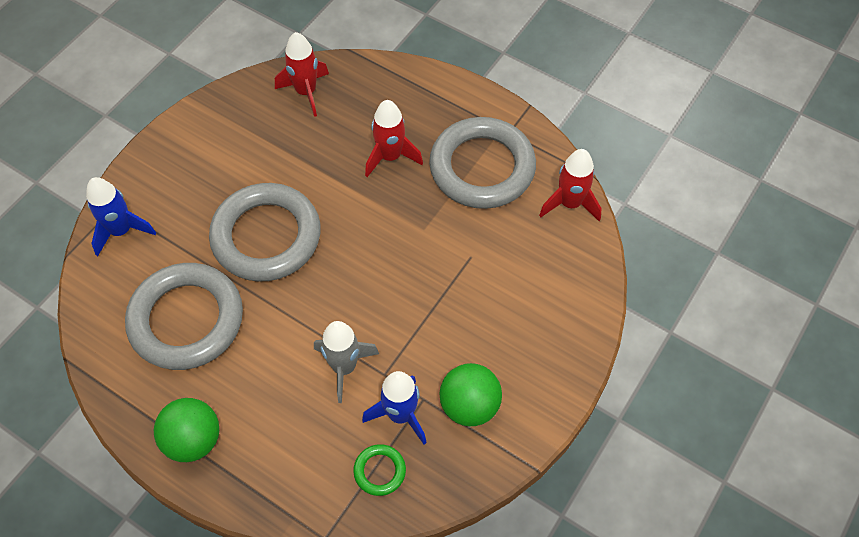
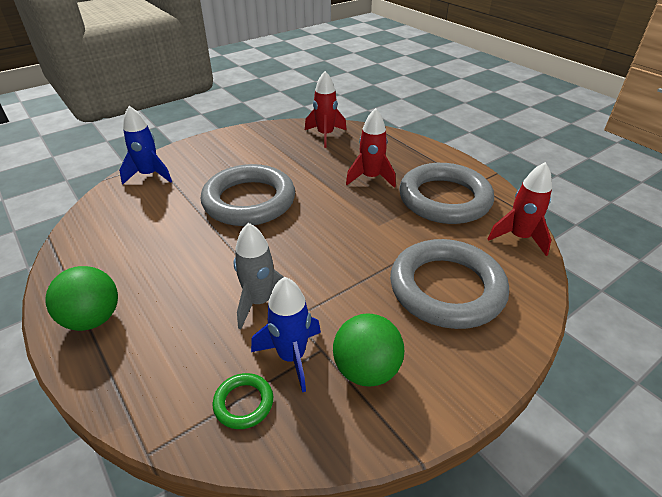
camera: 20 degrees right, 20 degrees down
grey ring [125,263,243,370] -> grey ring moved to [390,239,509,329]

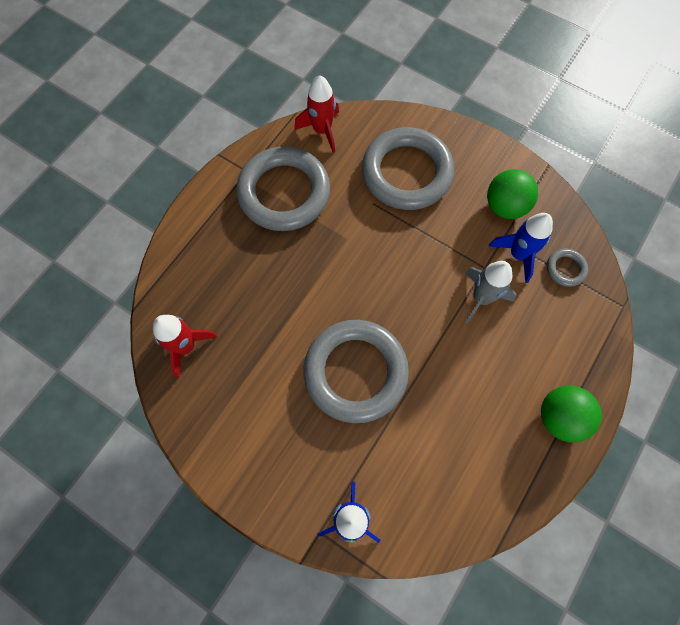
camera: 110 degrees left, 30 degrees up
green ring [213,373,273,429] -> grey ring [547,249,588,287]
red rocket [346,108,396,188] -> none

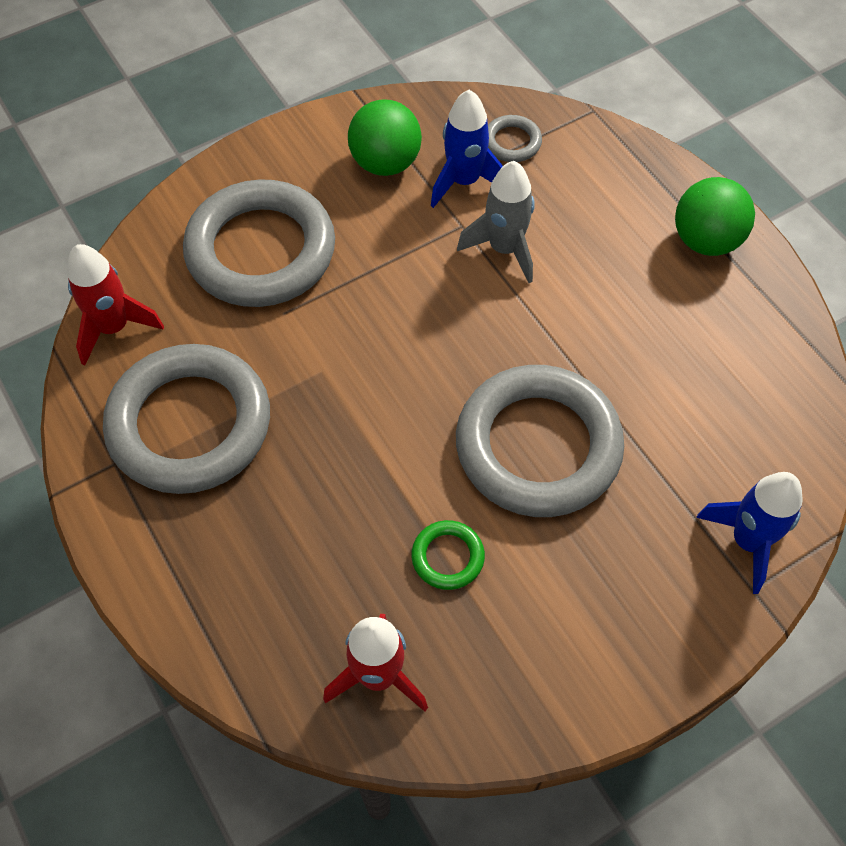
camera: 65 degrees left, 10 degrees down
none -> green ring [411,520,485,590]

